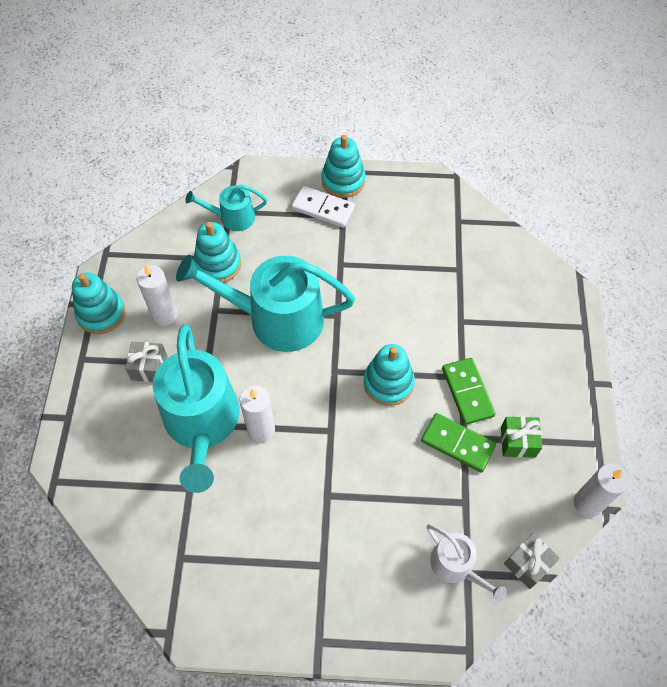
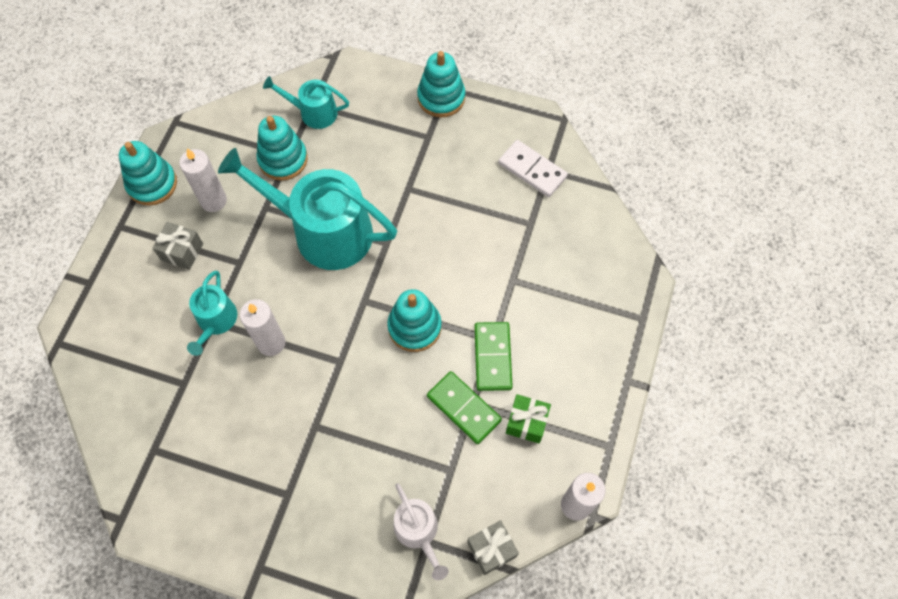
camera: 15 degrees right, 5 degrees up
turquoise watering can [153,324,240,493] -> turquoise watering can [187,271,237,356], size x0.50
white domino [292,186,355,228] -> white domino moved to [498,140,568,197]

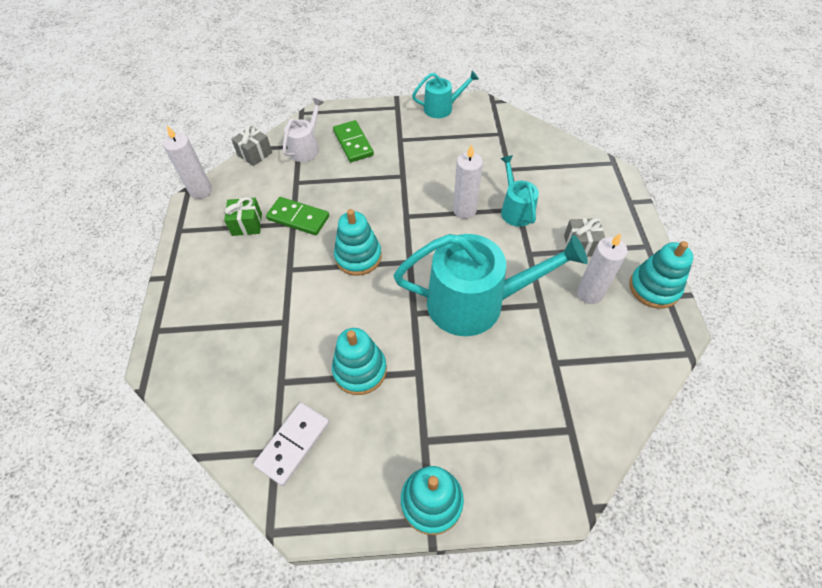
camera: 160 degrees right, 10 degrees down
turquoise stacking toy [256,116,308,181] -> turquoise stacking toy moved to [332,328,387,395]
turquoise watering can [263,76,349,129] -> turquoise watering can moved to [412,70,479,118]
white watering can [394,483,449,580] -> white watering can turned 75 degrees clockwise [283,98,324,162]
green domino [474,322,513,391] -> green domino moved to [333,120,374,162]
white domino [498,140,568,197] -> white domino turned 75 degrees counterclockwise [253,403,329,486]

